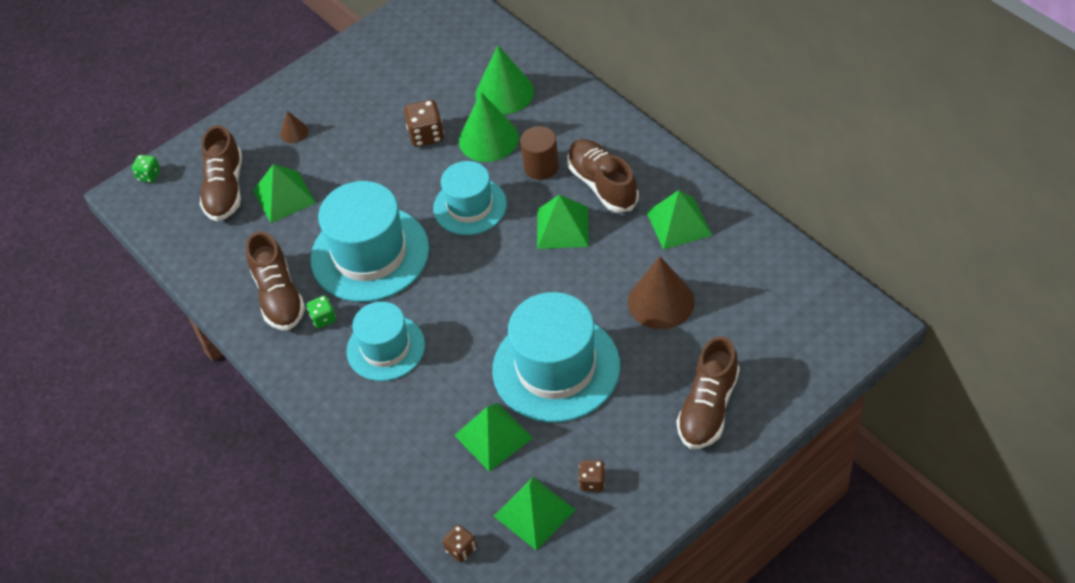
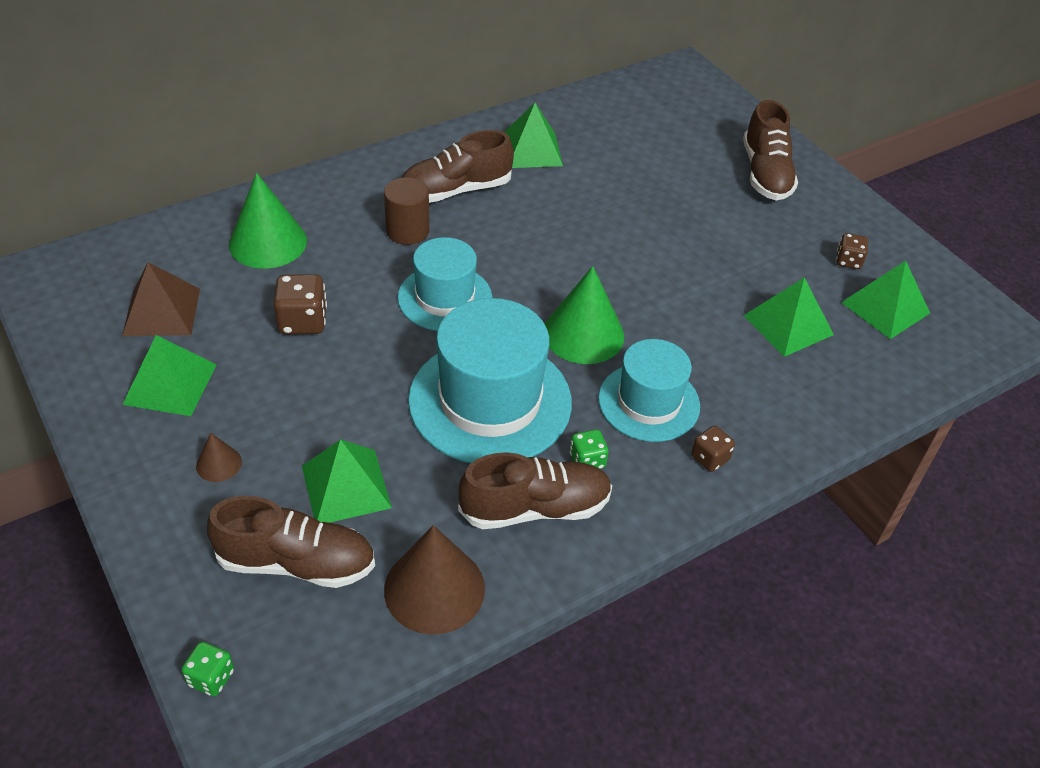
camera: 90 degrees left, 5 degrees down
brown dice [443,524,477,562] -> brown dice moved to [692,426,735,472]
green cone [459,92,519,162] -> green cone moved to [545,266,624,364]
turquoise hat [492,292,620,422] -> none
green pyramid [537,195,589,249] -> green pyramid moved to [122,335,217,416]
brown cone [628,257,695,329] -> brown cone moved to [384,525,485,635]
brown shoe [677,336,740,449] -> brown shoe turned 60 degrees clockwise [743,100,798,200]
none -> brown pyramid [122,262,200,336]

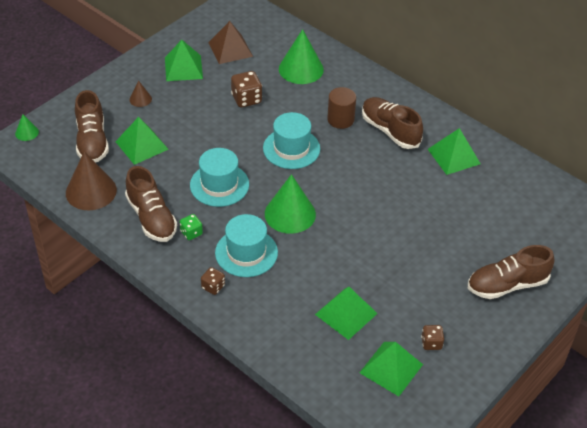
camera: 75 degrees right, 0 degrees up
green dice [182,642,234,696] -> green cone [15,114,39,141]
turquoise hat [408,298,572,463] -> turquoise hat [190,148,249,207], size x0.63

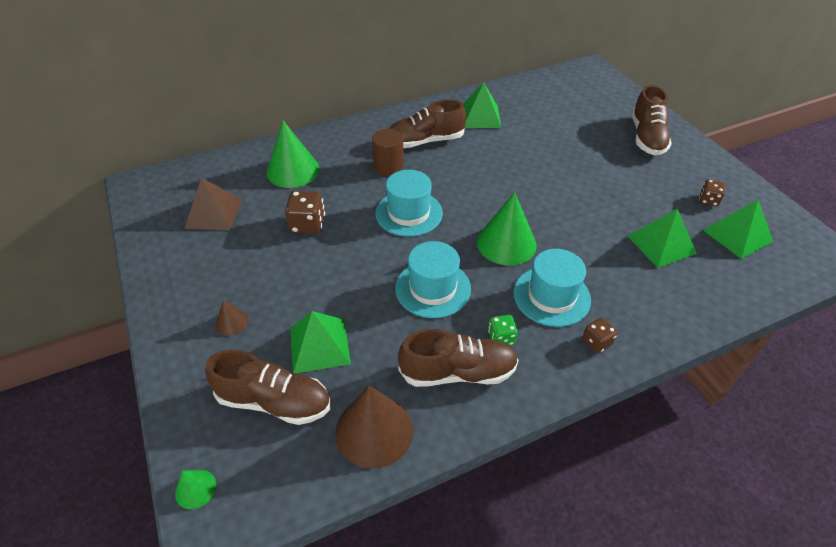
camera: 65 degrees left, 0 degrees up
green pyramid [165,40,203,81] -> none

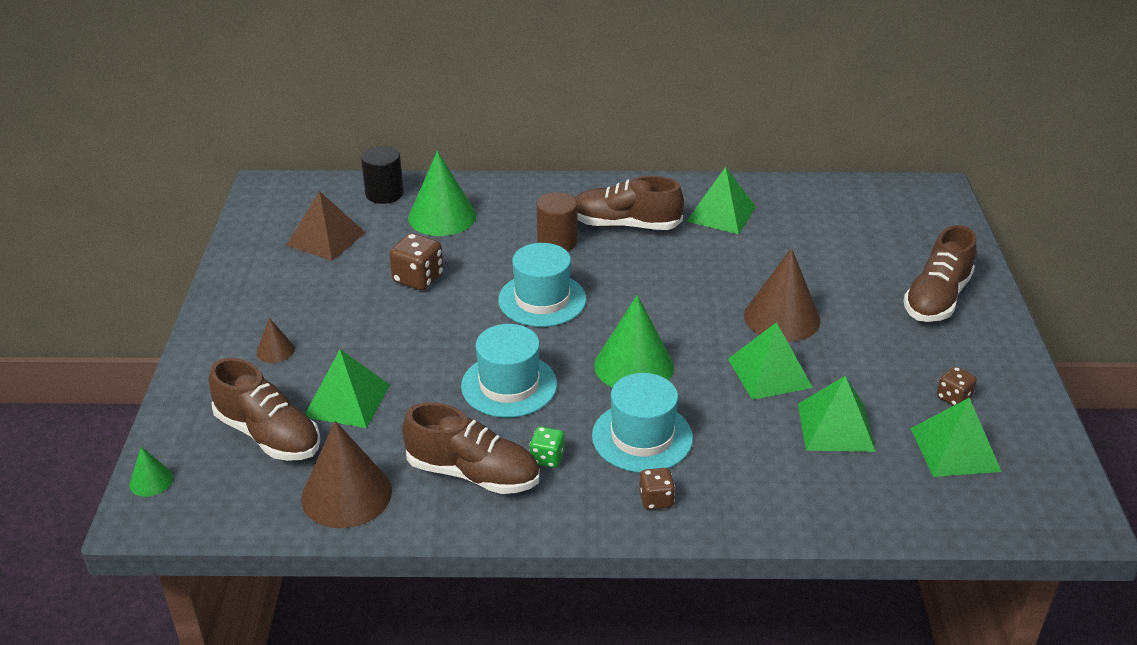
camera: 25 degrees right, 10 degrees down
none -> black cylinder [361,146,404,204]
none -> green pyramid [728,322,813,400]
none -> brown cone [744,248,821,342]

